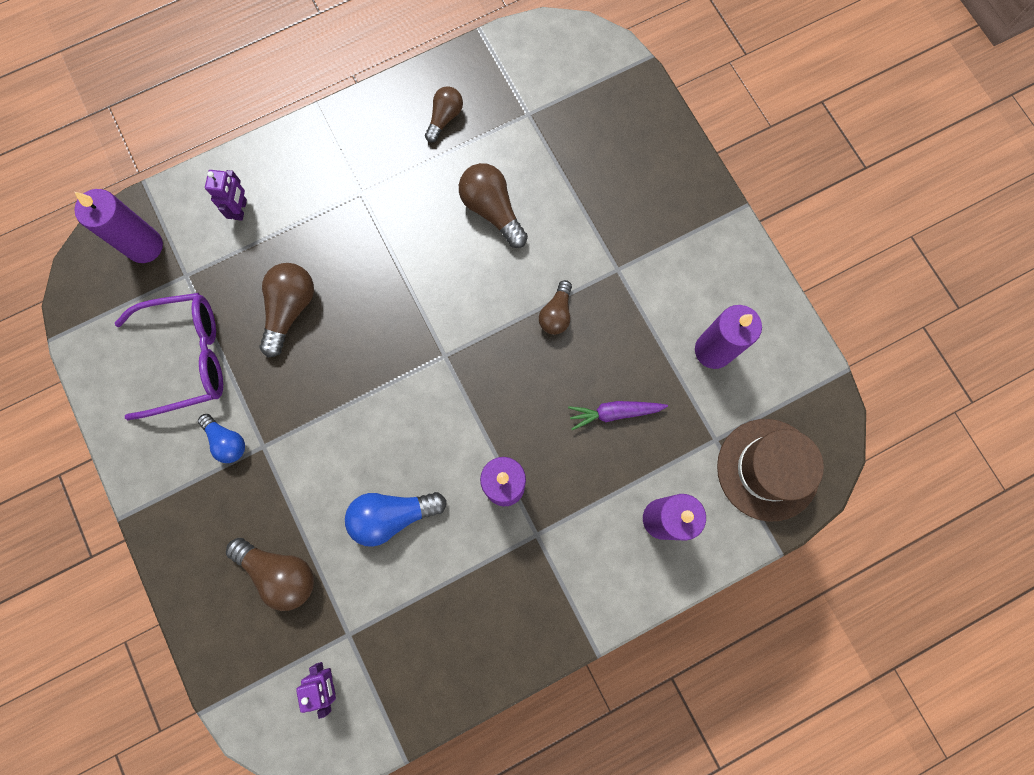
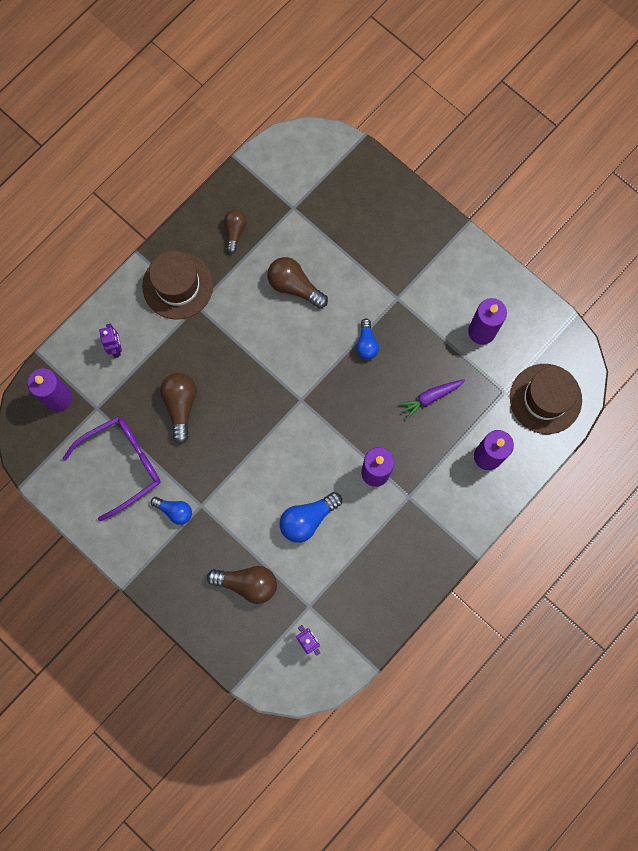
camera: 20 degrees left, 0 degrees up
brown light bulb [539,280,572,335] -> blue light bulb [356,319,379,359]
none -> brown hat [142,250,213,320]

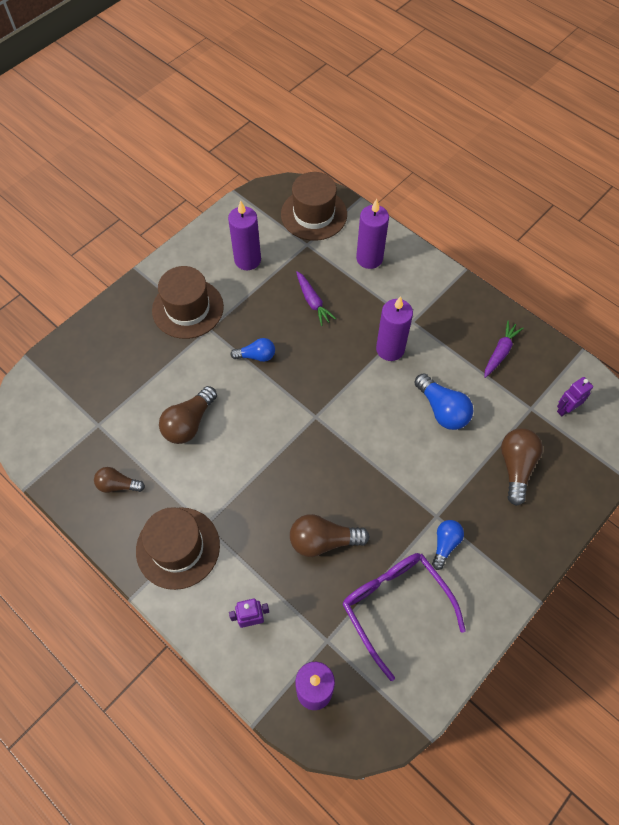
camera: 90 degrees left, 15 degrees down
none -> brown hat [152,266,224,339]
none -> purple carrot [484,321,523,378]

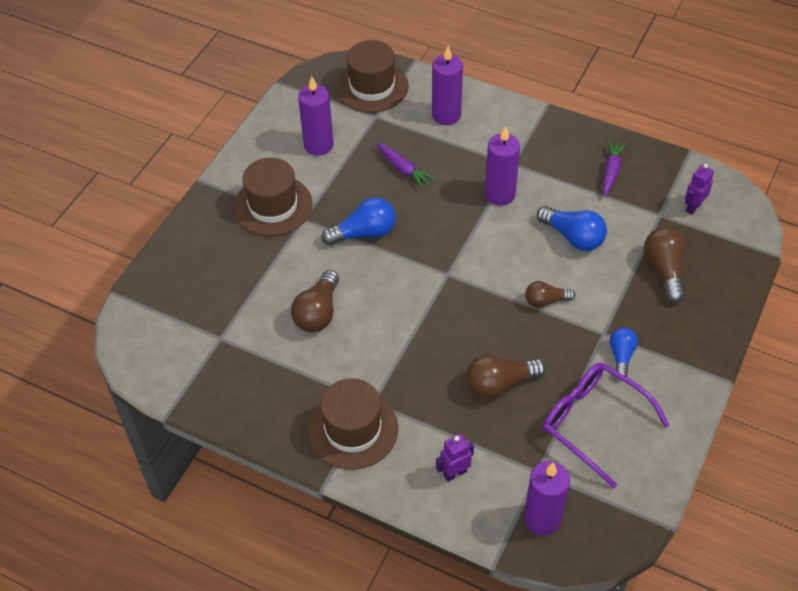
camera: 15 degrees left, 10 degrees down
brown light bulb [94,467,145,493] -> brown light bulb moved to [525,281,575,308]
blue light bulb [230,338,275,362] -> blue light bulb [322,197,396,246], size x1.56

